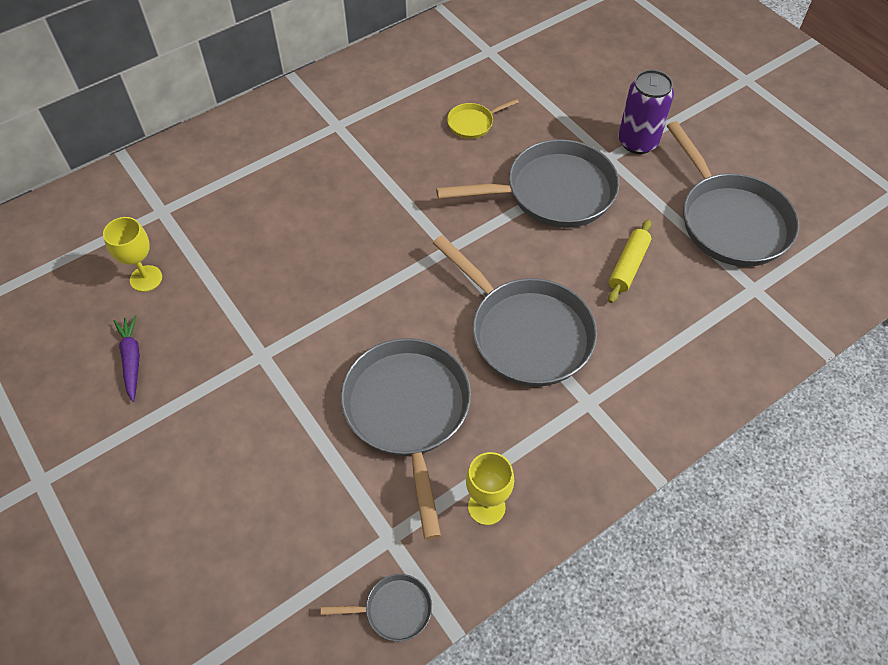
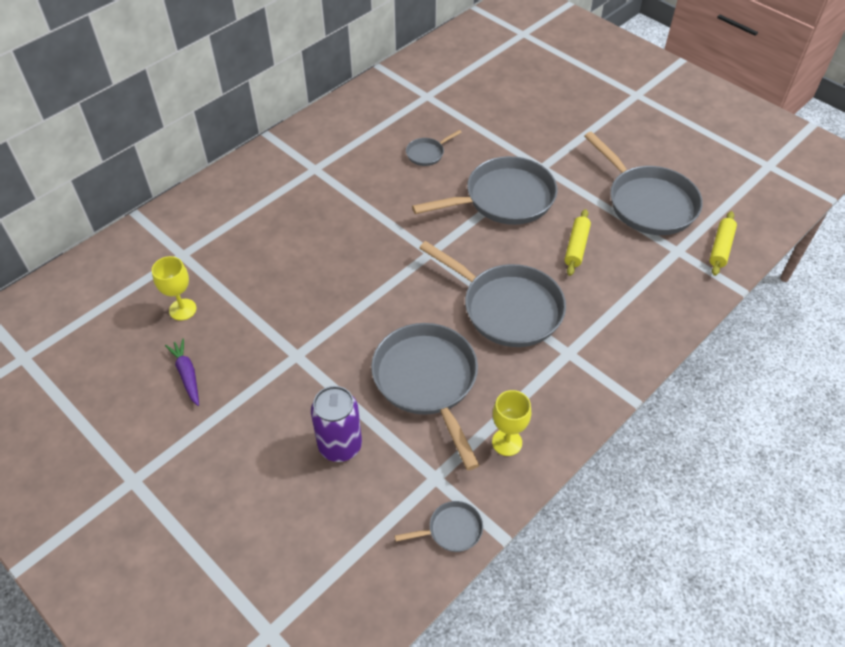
camera: 10 degrees left, 5 degrees down
yellow pan [447,99,519,139] -> grey pan [406,130,462,166]
purple can [618,70,674,154] -> purple can moved to [311,386,362,462]
none -> yellow rolling pin [709,211,737,276]

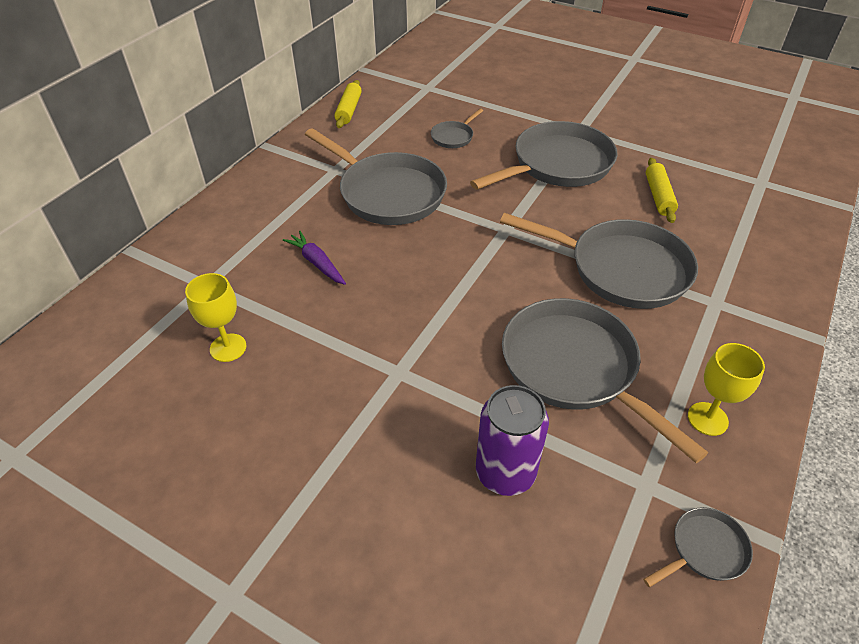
camera: 15 degrees left, 5 degrees down
purple carrot [165,339,199,406] -> purple carrot moved to [283,231,346,285]
grey pan [584,132,703,235] -> grey pan moved to [305,128,447,225]
yellow rolling pin [709,211,737,276] -> yellow rolling pin moved to [334,80,362,128]

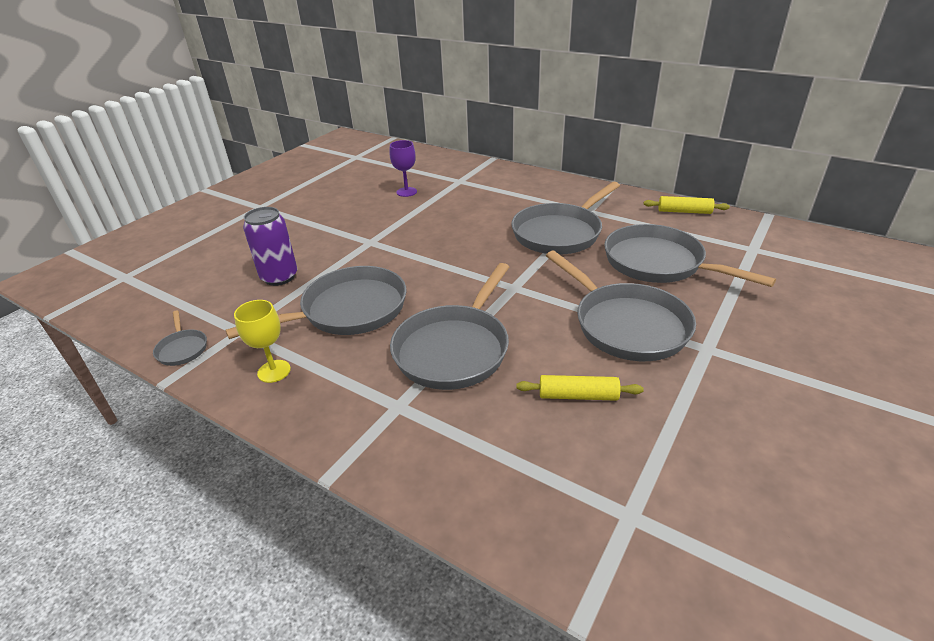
camera: 95 degrees right, 10 degrees down
yellow goblet [185,273,246,362] -> purple goblet [389,140,417,197]
purple carrot [283,231,346,285] -> none
grey pan [431,109,483,148] -> grey pan [604,224,776,287], size x2.24

